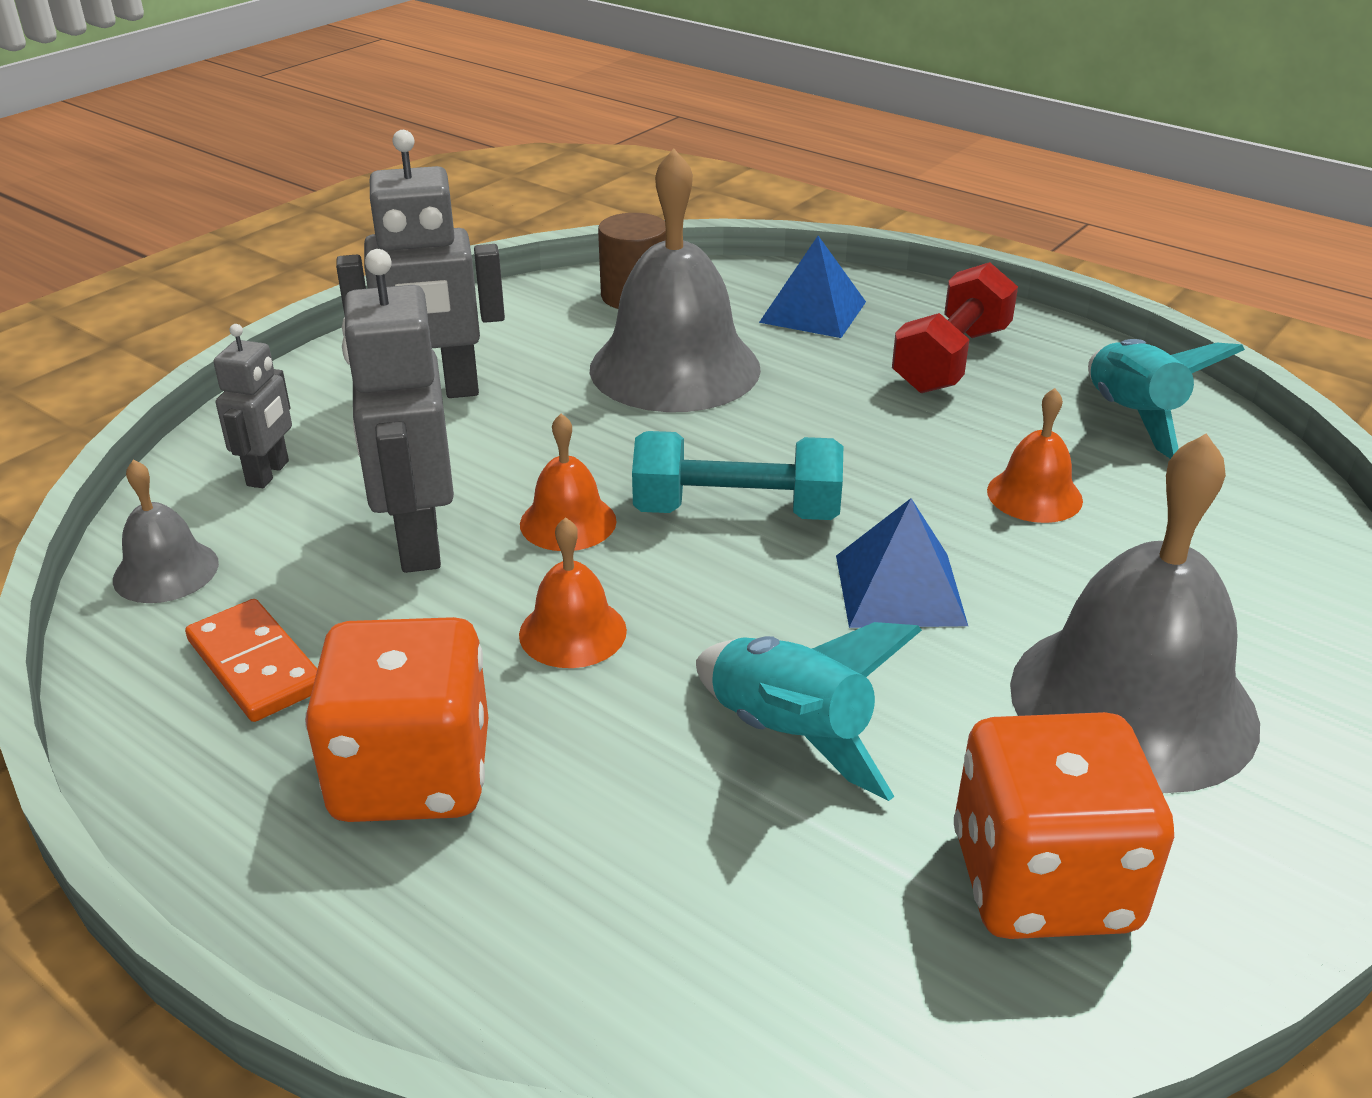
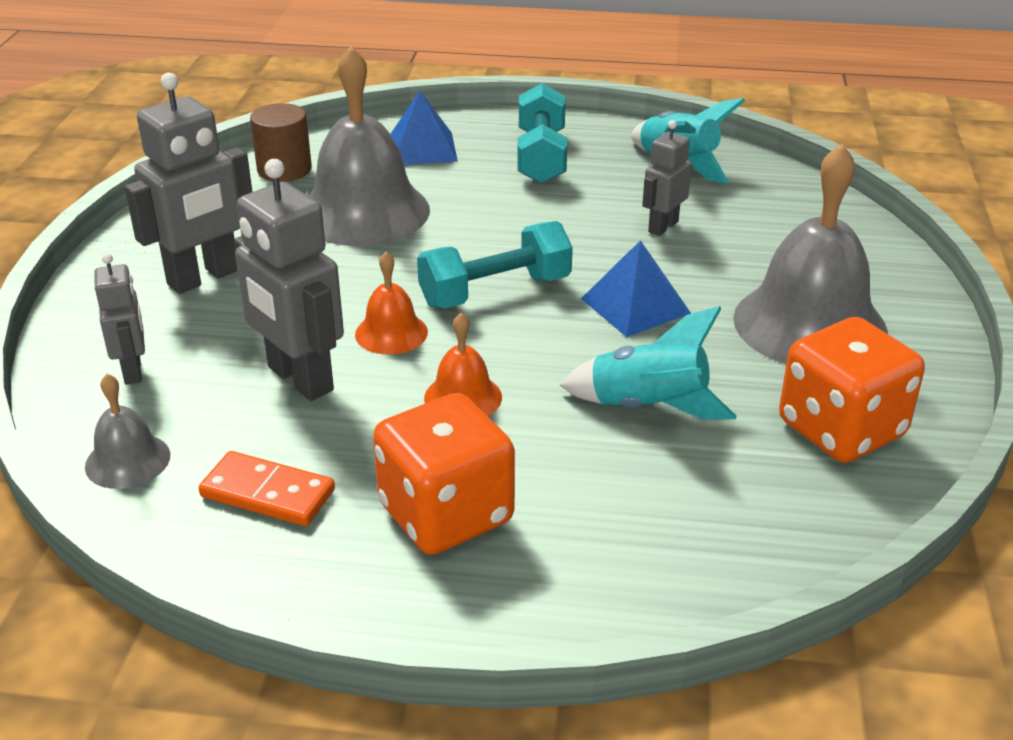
camera: 30 degrees left, 0 degrees up
red dumbbell [892,262,1018,393] -> turquoise dumbbell [517,83,567,184]
orange bell [987,388,1083,523] -> grey robot [642,120,692,236]

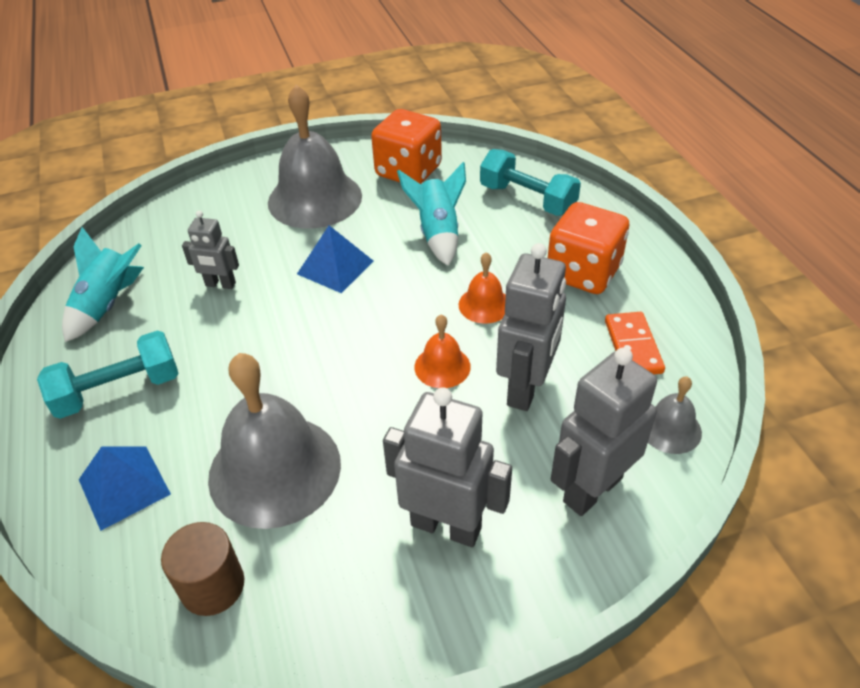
camera: 115 degrees left, 10 degrees up
grey robot [94,253,145,385] -> grey robot [551,348,657,516], size x1.76
turquoise dumbbell [417,221,573,309] -> turquoise dumbbell moved to [480,149,581,216]

